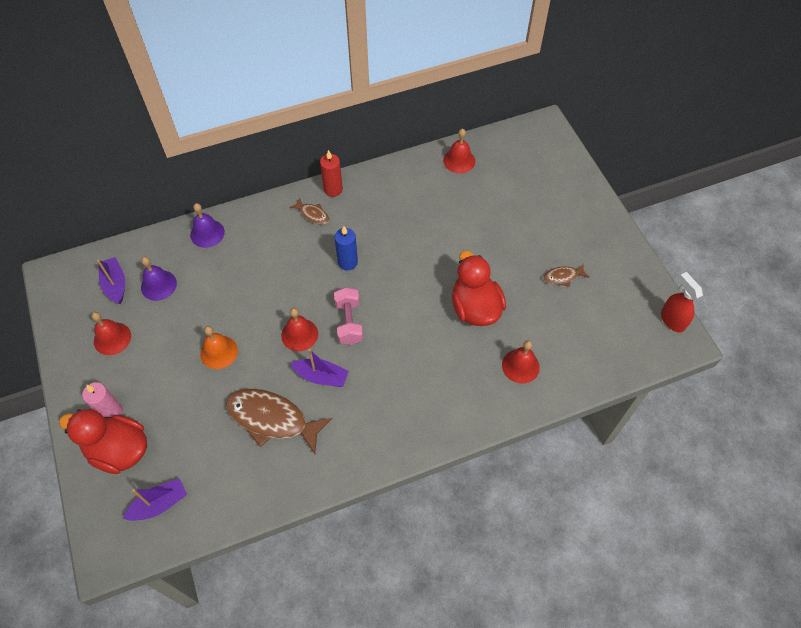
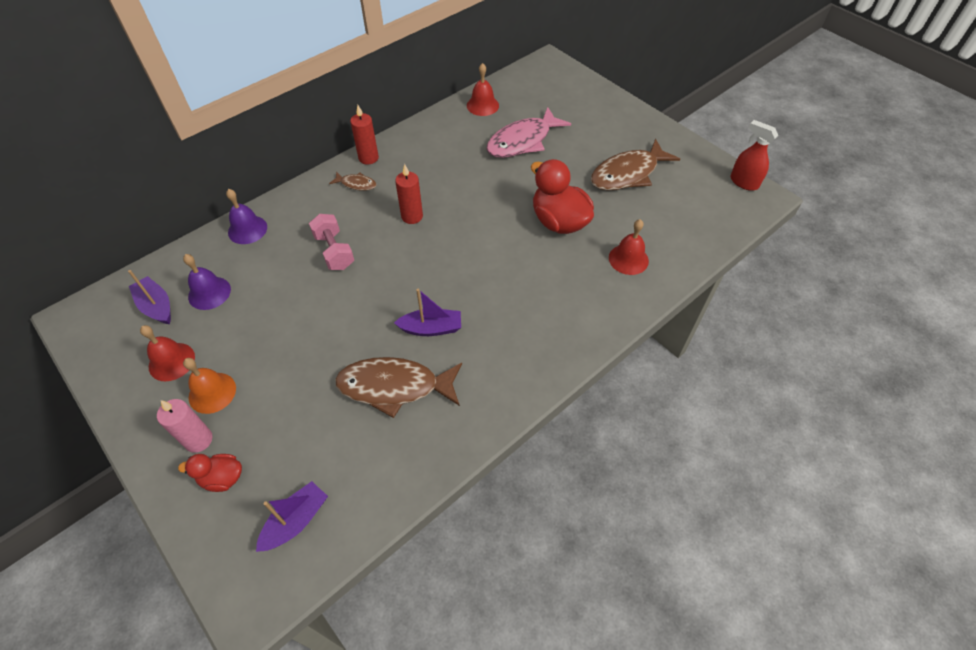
camera: 20 degrees left, 5 degrees down
red duck [59,409,147,474] -> red duck [178,454,242,492], size x0.53
orange bell [200,326,238,369] -> orange bell moved to [183,358,236,414]
red bell [281,308,318,351] -> none
pink dumbbell [334,287,363,345] -> pink dumbbell moved to [309,214,354,270]
blue candle [335,226,358,271] -> red candle [395,164,423,224]
brown fish [543,263,590,287] -> brown fish [591,139,680,191], size x2.11
none -> pink fish [486,107,571,158]

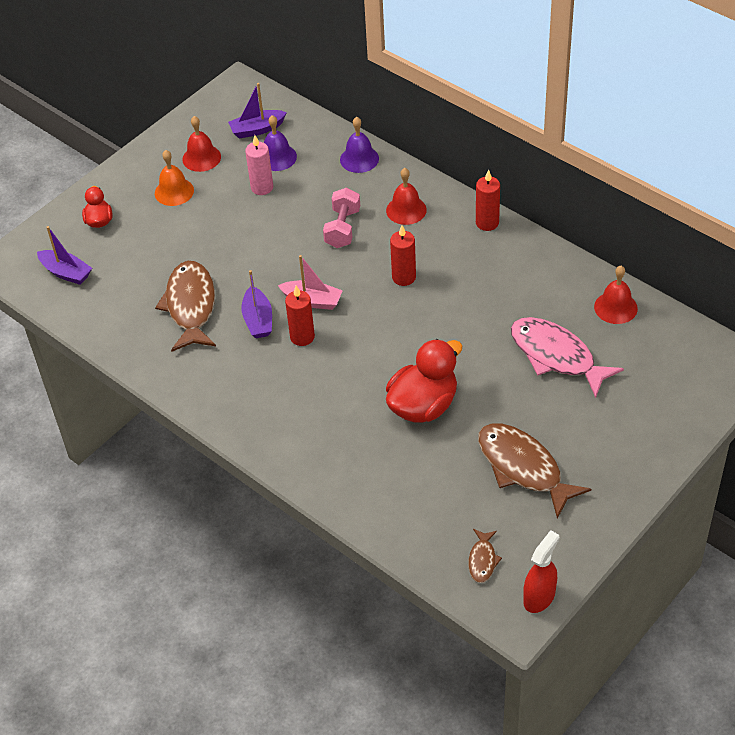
camera: 85 degrees right, 5 degrees down
purple boat [128,270,171,324] -> purple boat turned 150 degrees counterclockwise [228,83,287,139]
pink candle [157,399,213,453] -> pink candle moved to [245,135,273,195]
pink dumbbell [309,214,354,270] -> pink dumbbell turned 45 degrees counterclockwise [323,188,360,248]
brown fish [329,172,377,191] -> brown fish moved to [468,529,502,583]
red bell [609,219,649,275] -> red bell moved to [386,168,427,225]
none -> pink boat [278,255,343,310]
none -> red candle [285,286,315,346]

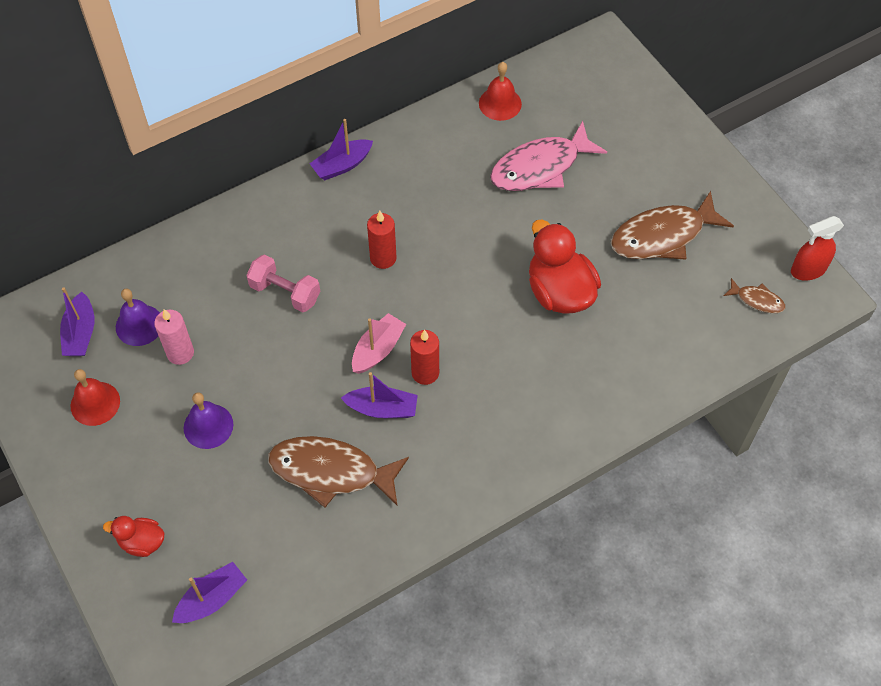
camera: 75 degrees left, 10 degrees up
orange bell [155,150,194,206] -> none
purple bell [340,117,379,173] -> purple bell moved to [184,392,233,449]
red bell [386,168,427,225] -> none
red candle [476,169,500,231] -> purple boat [310,119,373,180]
red spray bottle [523,530,559,613] -> red spray bottle turned 75 degrees counterclockwise [791,216,844,280]

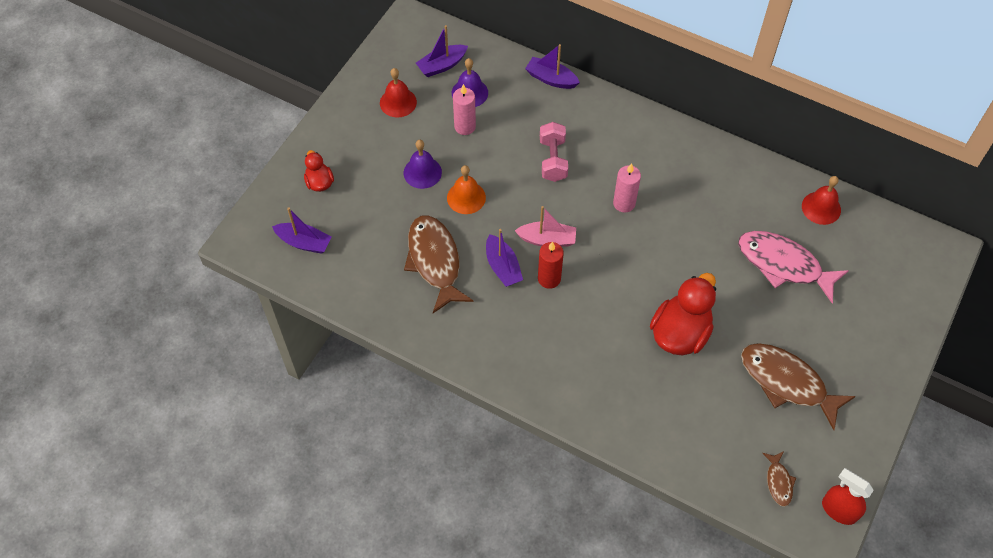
camera: 60 degrees right, 0 degrees up
purple boat [310,119,373,180] -> purple boat moved to [525,44,580,89]
red candle [367,211,396,269] -> pink candle [613,163,641,213]
none -> orange bell [447,165,486,214]

